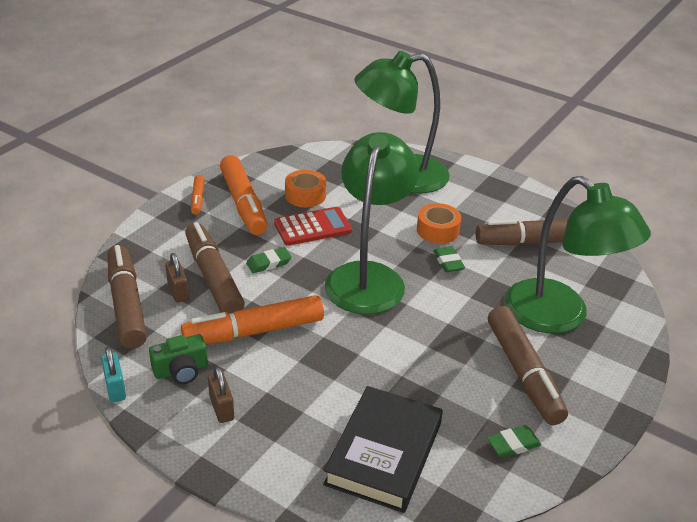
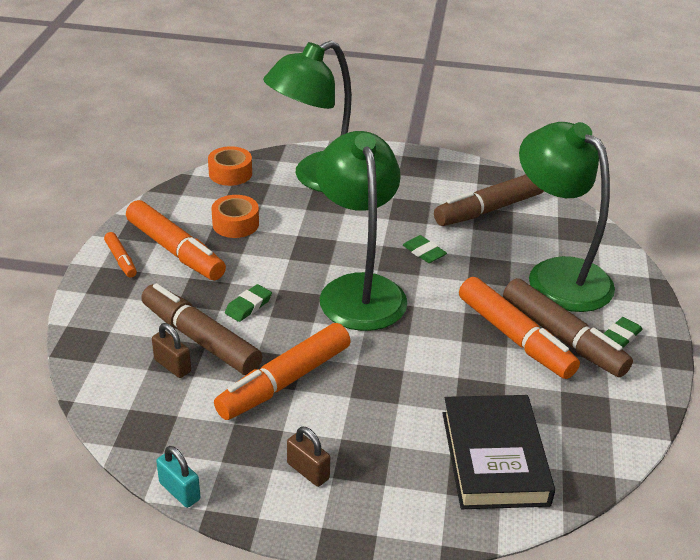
camera: 25 degrees left, 0 degrees up
brown marker [108,245,147,349] -> none
green camera [149,334,208,384] -> none
red calculator [274,207,352,246] -> none
orange tape [417,203,461,244] -> orange tape moved to [208,146,252,186]
green eraser [487,425,542,458] -> green eraser moved to [604,317,643,349]
green lamp [504,176,651,333] -> green lamp turned 150 degrees counterclockwise [519,122,615,312]
none -> orange marker [459,277,580,379]

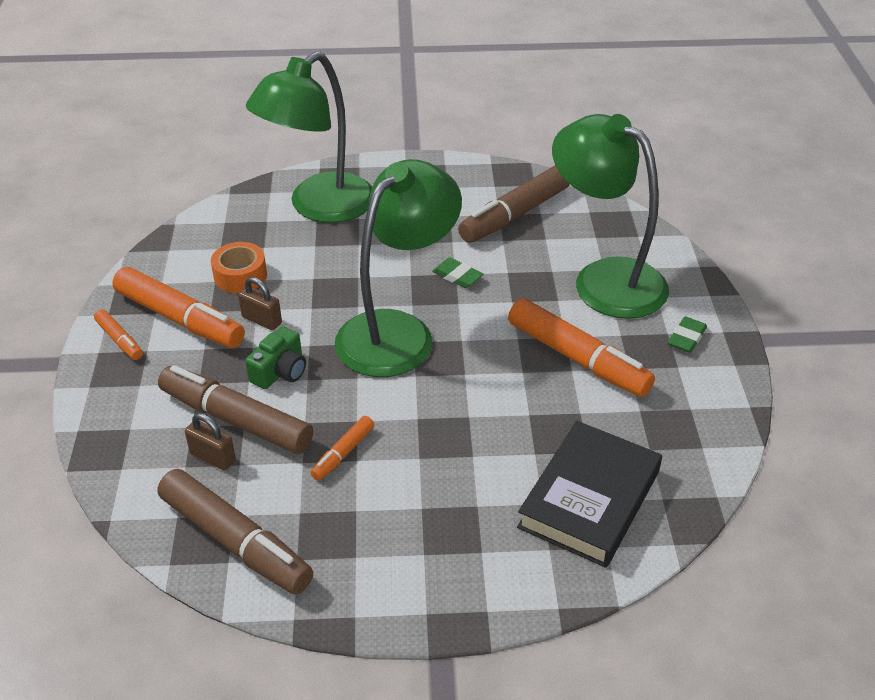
camera: 10 degrees left, 5 degrees up
turquoise padlock [156,446,200,508] -> none
orange tape [208,146,252,186] -> none
orange marker [214,323,351,420] -> orange marker [310,416,374,481], size x0.49
green eraser [225,284,272,322] -> green camera [245,326,306,389]
brown padlock [287,426,330,487] -> brown padlock moved to [238,277,282,330]
green lamp [316,131,408,331] -> green lamp turned 60 degrees clockwise [335,159,462,377]
black book [443,395,555,509] -> black book turned 45 degrees clockwise [517,421,662,568]
brown marker [503,278,633,377] -> brown marker moved to [157,469,313,595]

